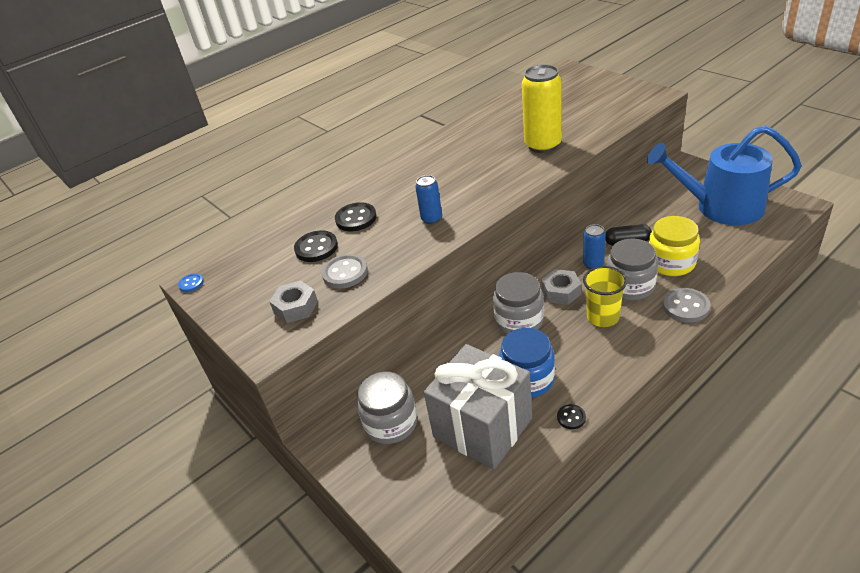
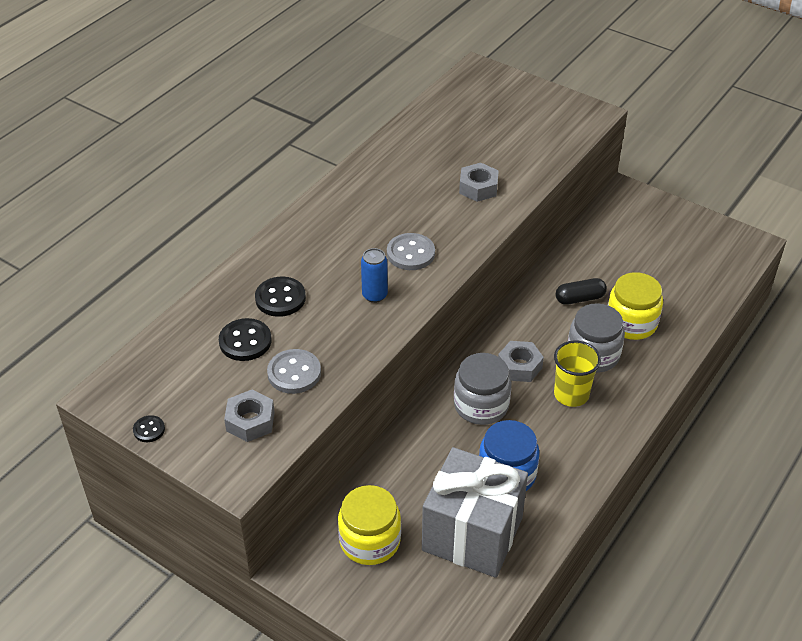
camera: 20 degrees left, 5 degrees up
blue button [178,273,204,292] -> none
grey jar [357,371,417,444] -> yellow jar [338,485,401,565]
yellow can [522,64,562,153] -> grey nut [459,163,499,202]
black button [557,404,586,429] -> black button moved to [133,415,165,442]
blue can [583,224,606,269] -> none
blue watering can [647,125,802,225] -> none
grey button [663,288,711,323] -> grey button moved to [387,233,435,270]

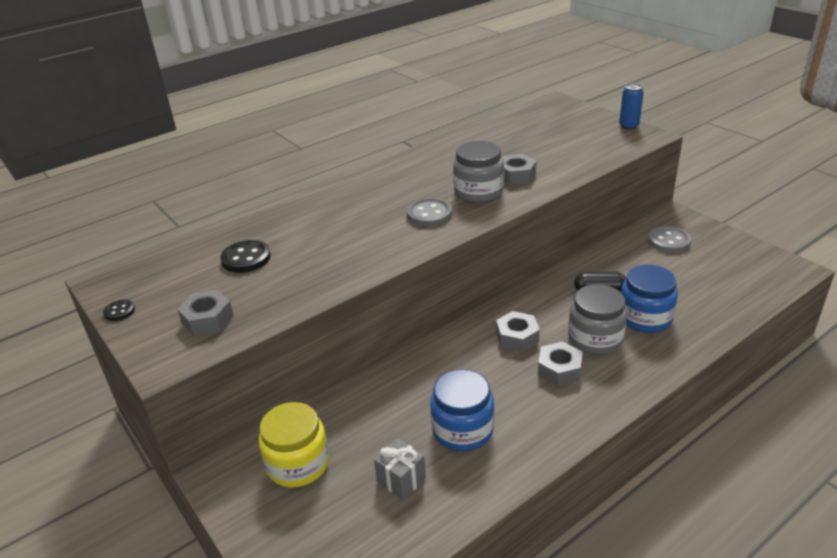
camera: 20 degrees right, 10 degrees down
black button [255,277,306,317] -> none
grey button [267,349,321,394] -> grey button moved to [648,226,691,253]
blue can [361,248,388,303] -> blue can moved to [619,84,644,130]
grey gift [422,447,528,578] -> grey gift [374,438,426,500], size x0.42
grey jar [454,353,512,425] -> grey jar moved to [453,141,504,203]
yellow cup [554,340,601,407] -> grey nut [538,341,583,386]
yellow jar [608,272,663,340] -> blue jar [621,265,678,333]

